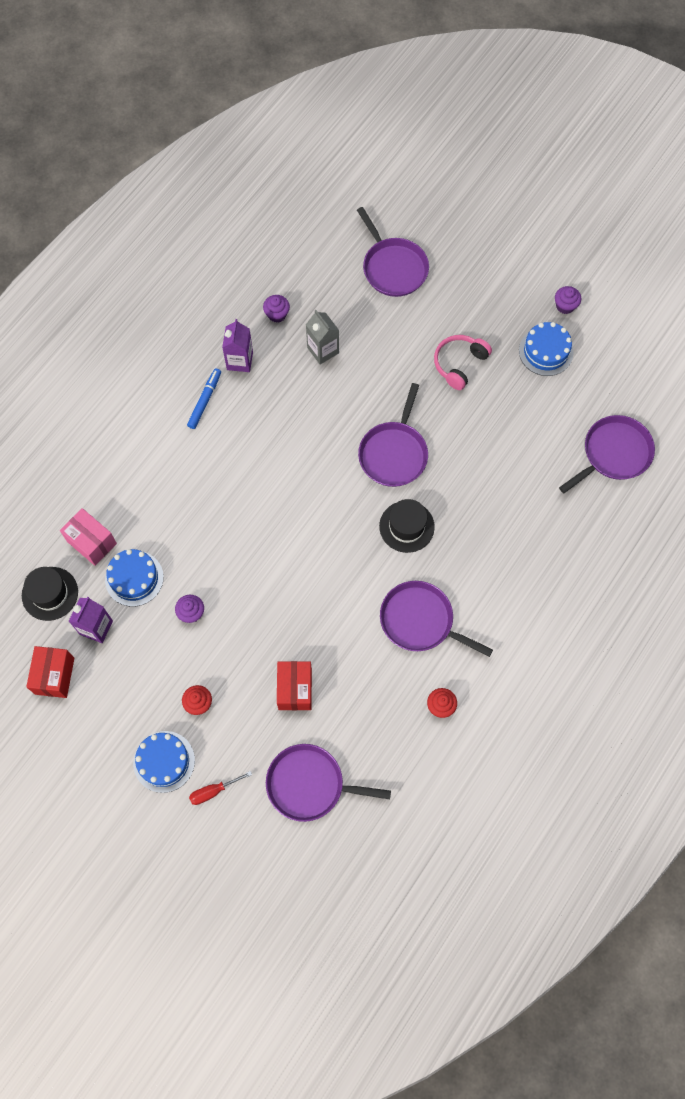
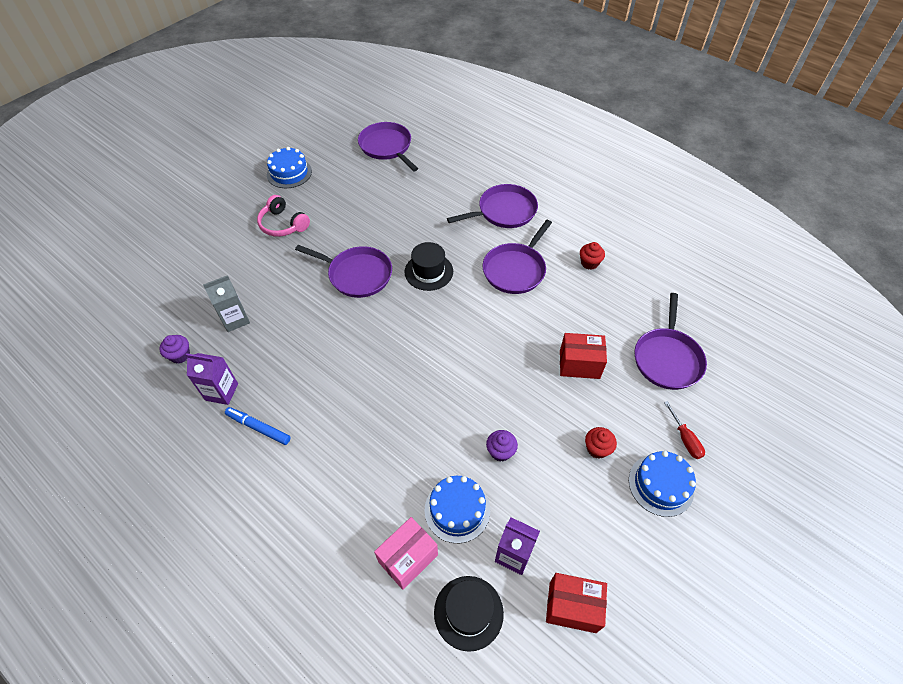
camera: 85 degrees left, 15 degrees down
purple pan [357,207,429,297] -> purple pan moved to [447,184,538,228]
purple cupcake [555,286,581,314] -> none

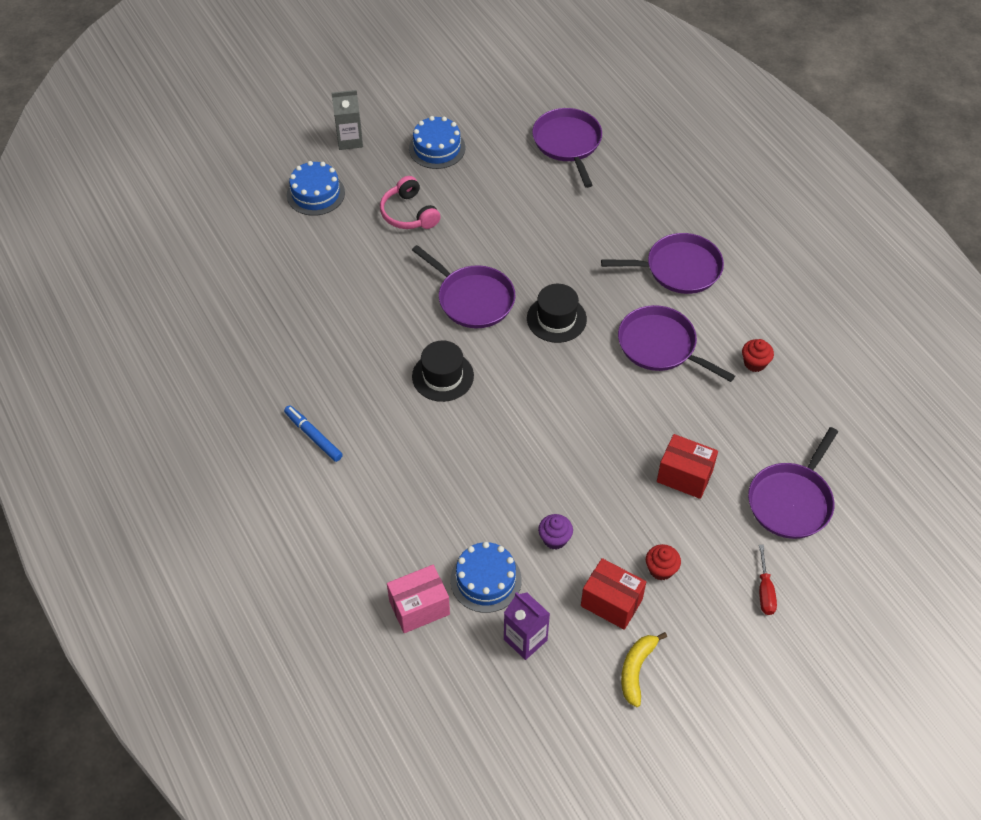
camera: 20 degrees right, 0 degrees up
purple cupcake [159,335,190,364] -> none
purple carton [186,353,238,405] -> none
grey carton [203,275,250,332] -> grey carton moved to [332,90,363,150]
black hat [434,576,504,652] -> black hat moved to [412,340,474,402]
purple pan [483,220,552,294] -> purple pan turned 75 degrees clockwise [618,305,735,382]
red box [546,573,607,633] -> red box moved to [581,558,646,630]
blue cake [629,451,696,517] -> blue cake moved to [287,161,345,216]
none -> yellow banana [621,632,667,707]

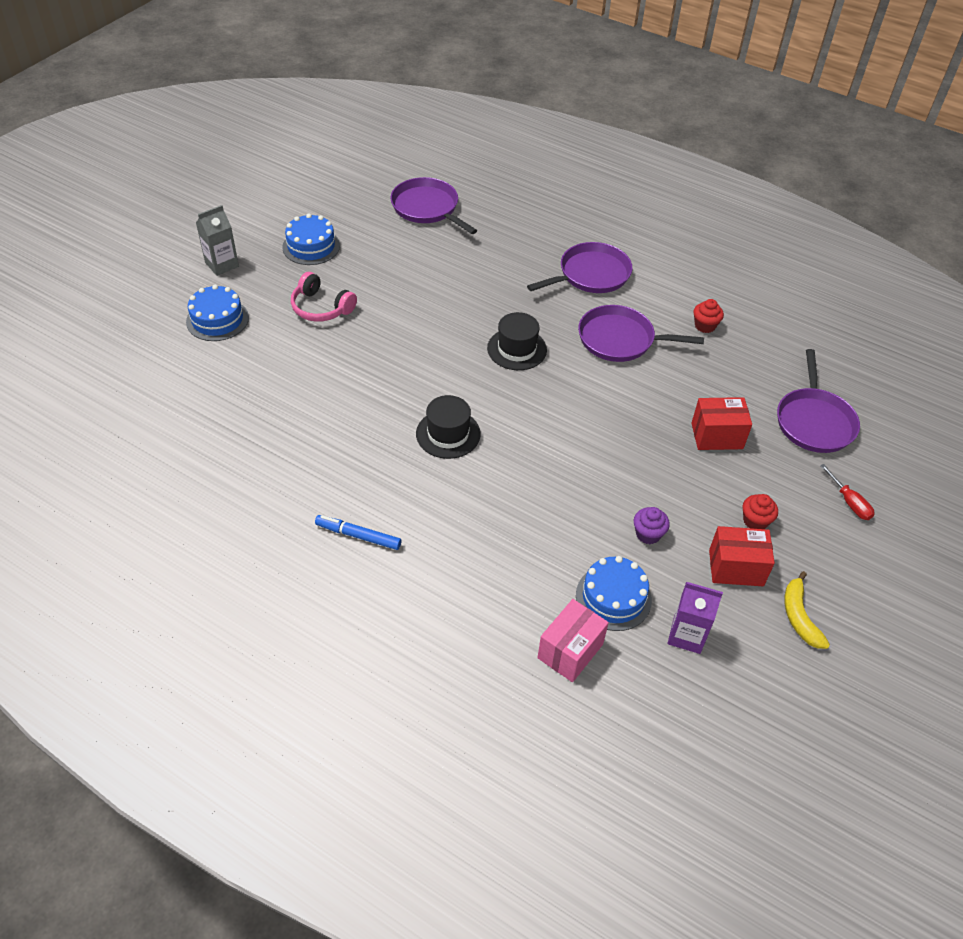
camera: 30 degrees left, 5 degrees down
purple pan [412,245,515,328] -> none

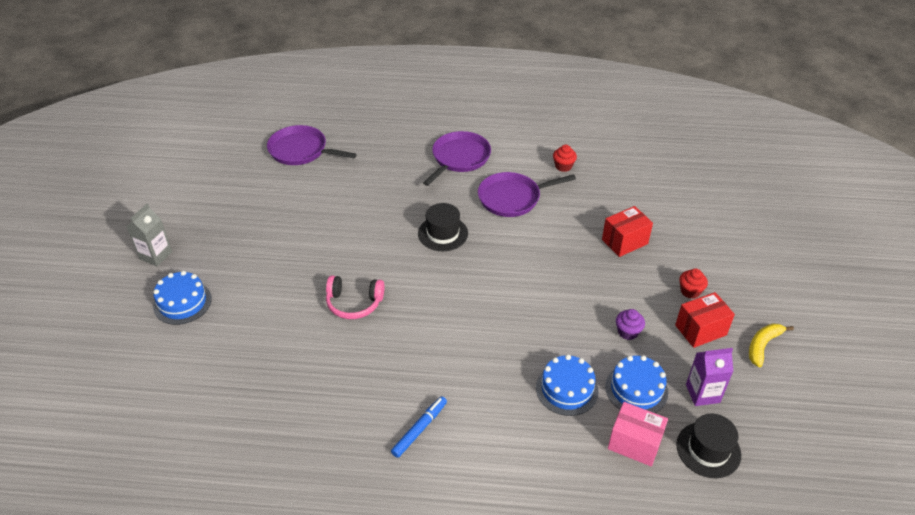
camera: 25 degrees left, 5 degrees down
blue cake [282,214,340,265] -> blue cake moved to [536,354,598,416]
pink headphones [291,272,357,322] -> pink headphones moved to [326,275,384,319]
blue marker [315,515,401,550] -> blue marker turned 135 degrees clockwise [391,396,447,458]
black hat [416,395,481,459] -> black hat moved to [676,414,741,478]
pink box [538,599,609,682] -> pink box turned 75 degrees counterclockwise [608,402,668,467]
purple pan [777,349,860,453] -> none
yellow banana [784,571,830,649] -> yellow banana turned 75 degrees clockwise [749,324,794,368]
red screwdriver [820,464,874,520] -> none

